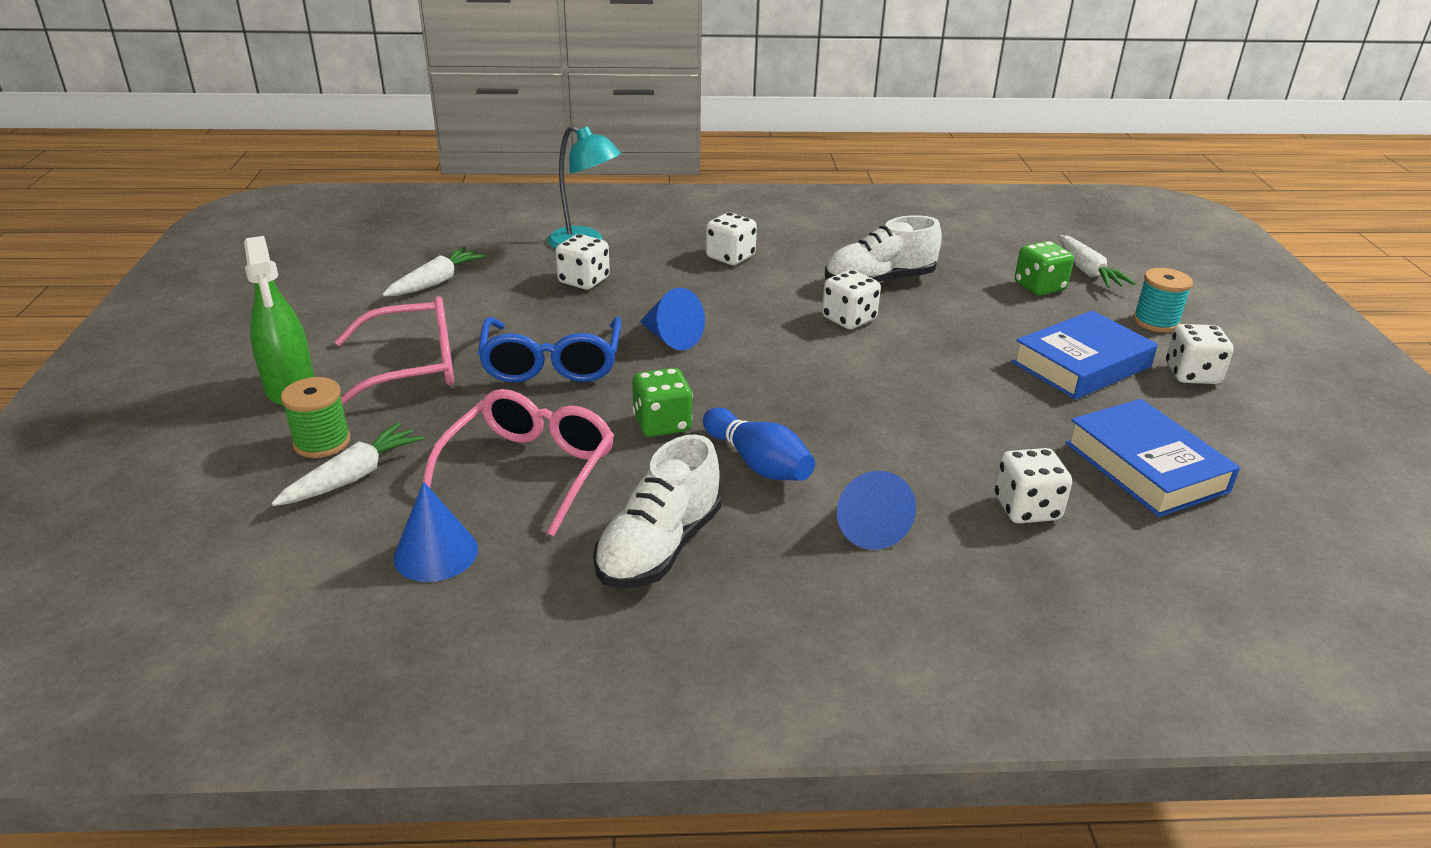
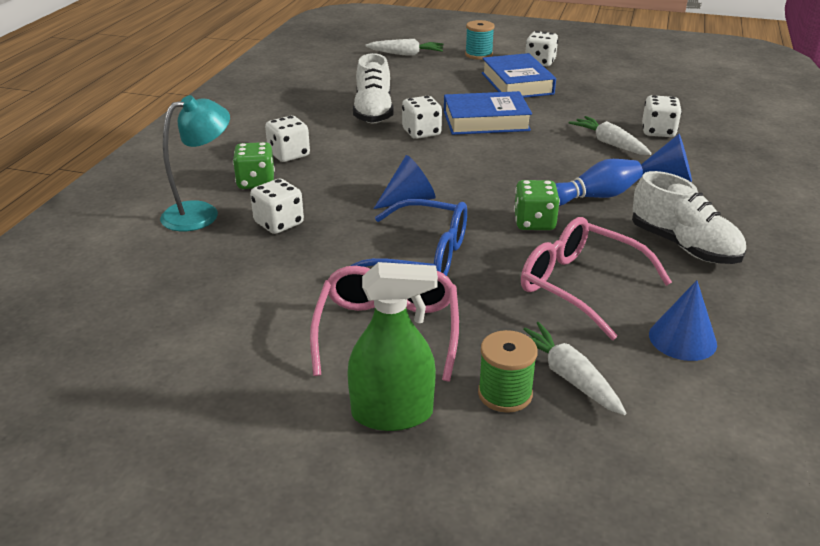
camera: 70 degrees left, 0 degrees up
white carrot [382,247,486,296] -> white carrot moved to [569,116,652,155]
green dice [1015,241,1074,296] -> green dice moved to [233,142,275,189]
blue book [1066,399,1240,517] -> blue book moved to [444,91,532,135]

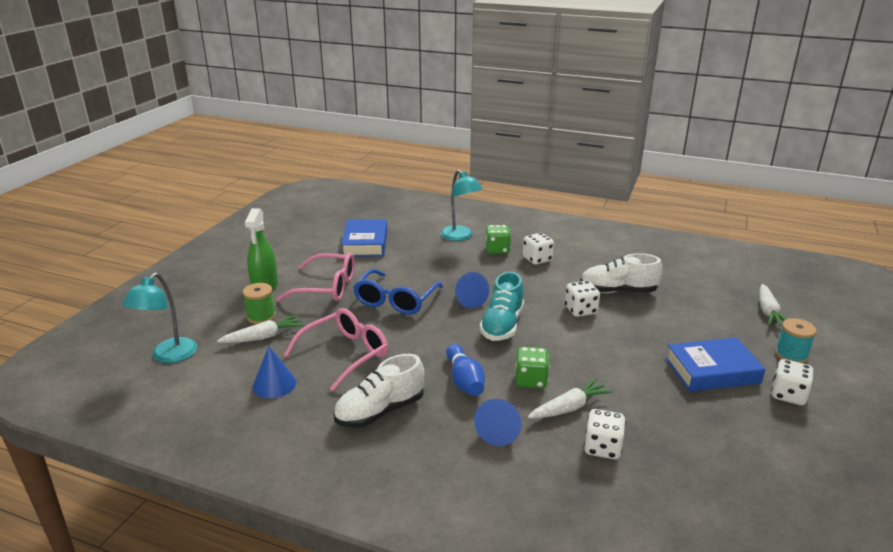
camera: 95 degrees right, 5 degrees down
white dice [250,179,304,234] -> none
blue book [444,91,532,135] -> blue book moved to [341,219,387,257]
green dice [514,180,560,230] -> green dice moved to [515,347,550,388]
none -> turquoise lamp [122,273,197,363]
none -> turquoise shoe [479,272,524,341]

